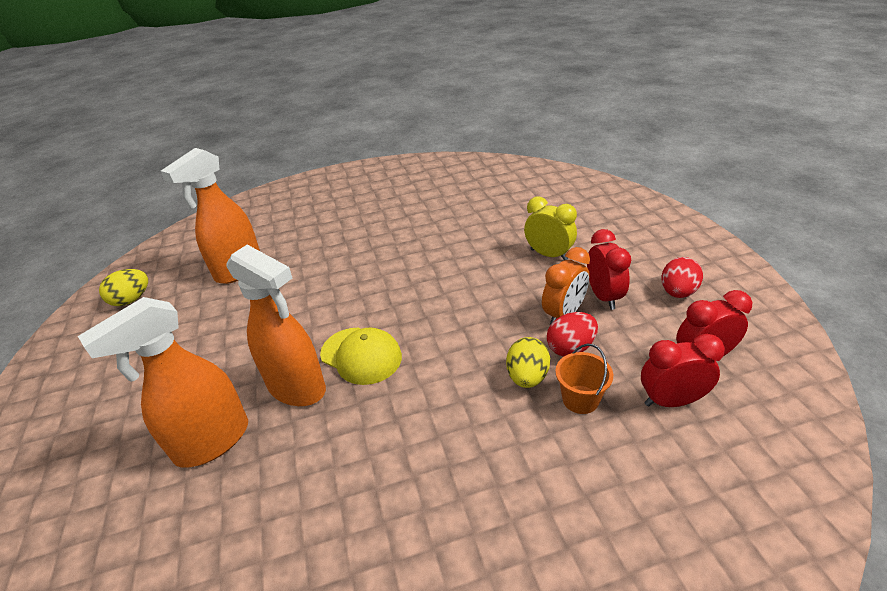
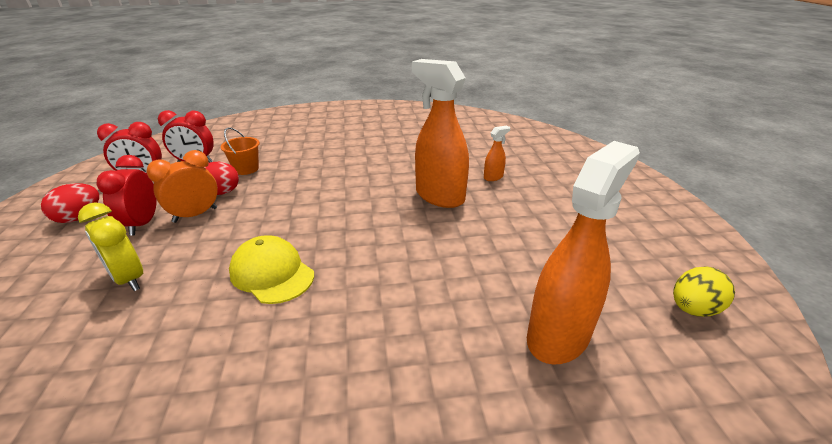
camera: 175 degrees left, 5 degrees down
orange spray bottle [78,297,248,468] -> orange spray bottle [484,125,510,181], size x0.43
yellow cap [320,328,402,385] -> yellow cap moved to [229,235,314,304]
yellow egg [506,337,550,388] -> none

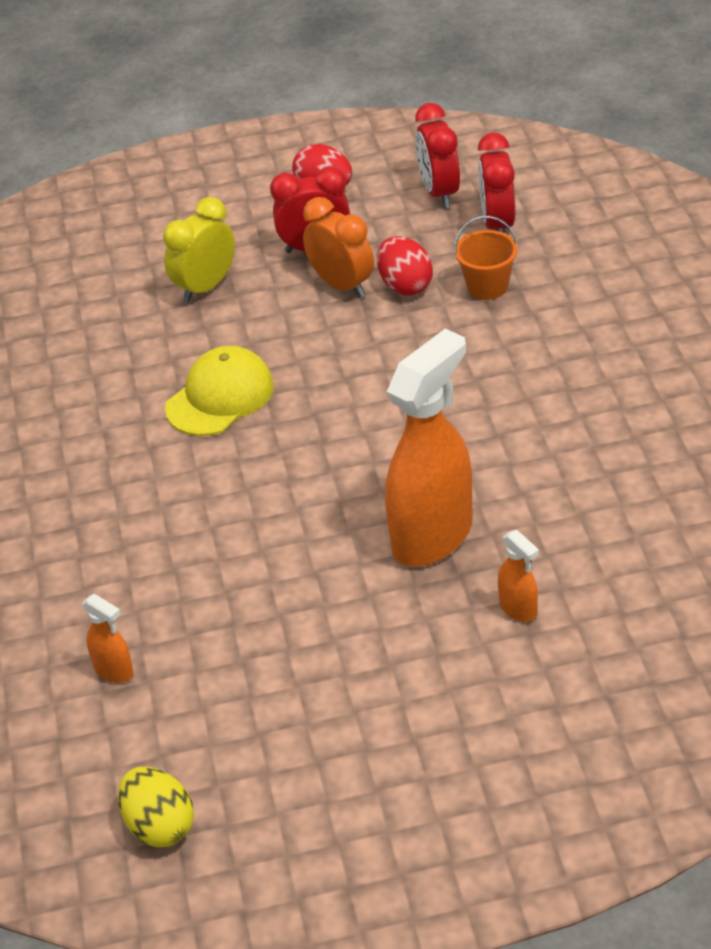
camera: 90 degrees right, 10 degrees up
orange spray bottle [527,141,640,365] -> orange spray bottle [82,594,133,683], size x0.43

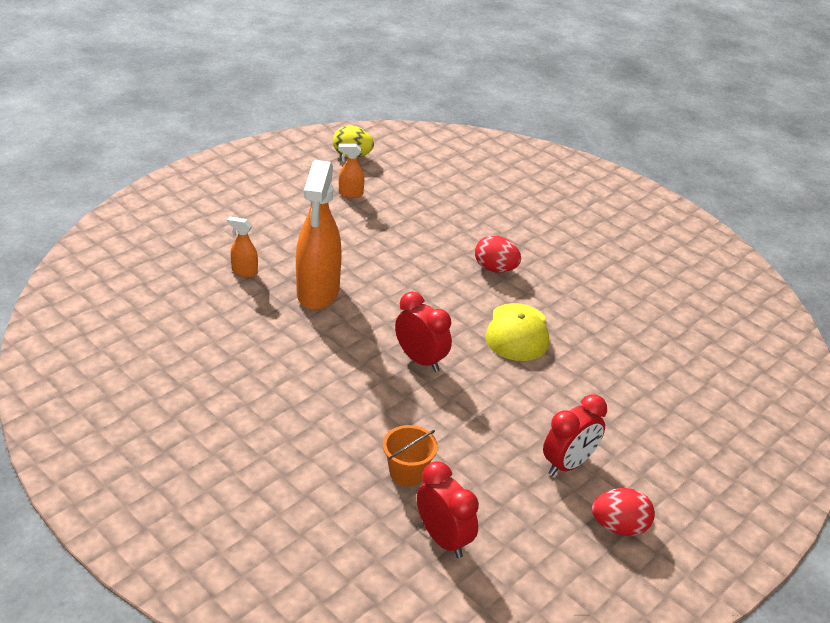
camera: 140 degrees right, 5 degrees down
orange spray bottle [82,594,133,683] -> orange spray bottle moved to [338,144,364,198]
yellow clock [163,197,235,302] -> none
orange clock [303,197,374,298] -> none
red egg [377,236,433,295] -> red egg moved to [475,235,521,273]
red clock [415,103,460,208] -> red clock moved to [395,291,452,372]

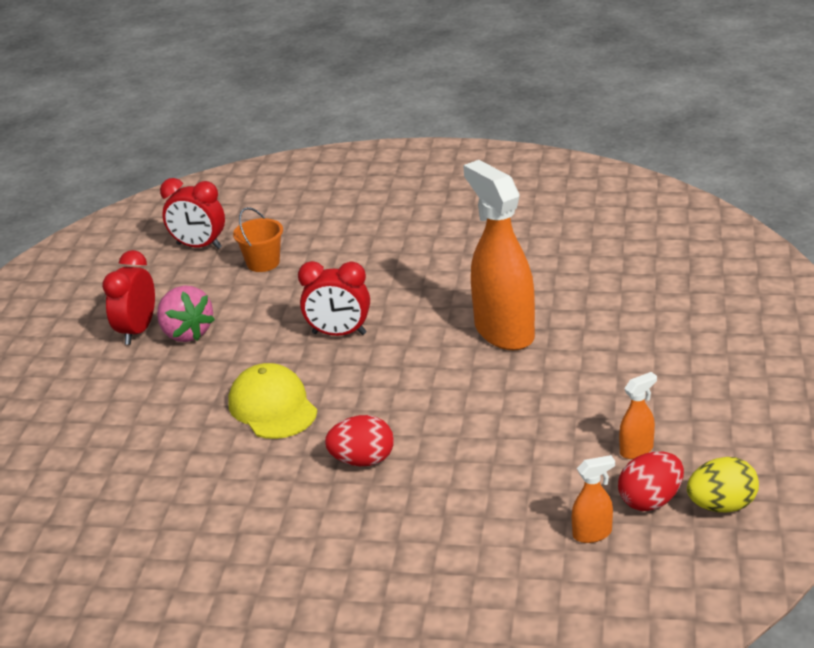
camera: 150 degrees right, 5 degrees down
orange spray bottle [227,217,258,277] -> orange spray bottle moved to [572,455,615,543]
red egg [592,488,655,536] -> red egg moved to [618,451,684,511]
none -> pink strawberry [157,285,215,342]

